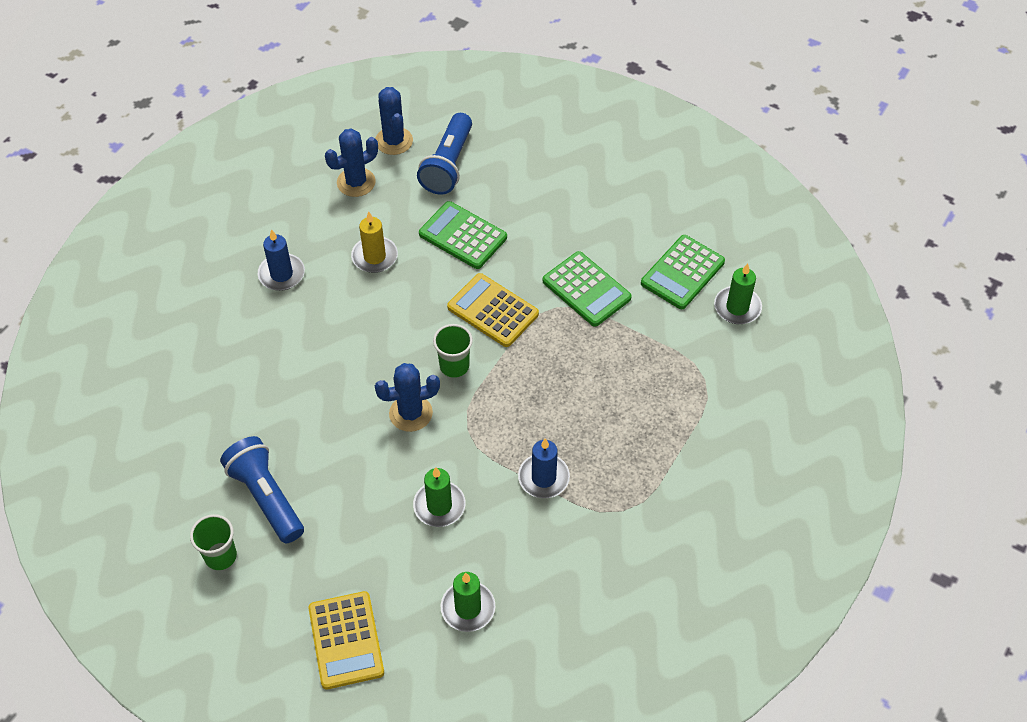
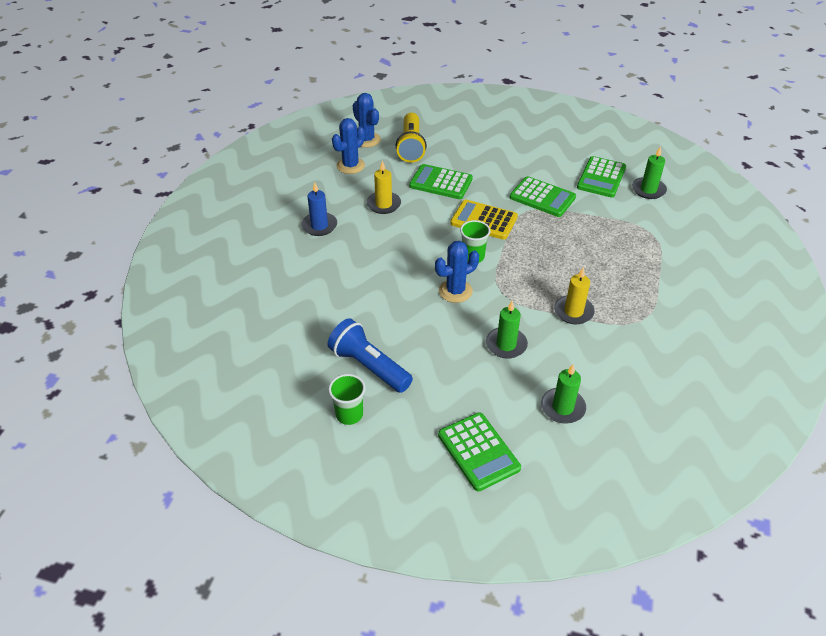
camera: 15 degrees left, 10 degrees down
yellow calculator [308,591,384,689] -> green calculator [438,412,521,492]
blue flashlight [417,113,472,195] -> yellow flashlight [396,113,427,163]
blue candle [518,438,570,498] -> yellow candle [554,267,595,324]

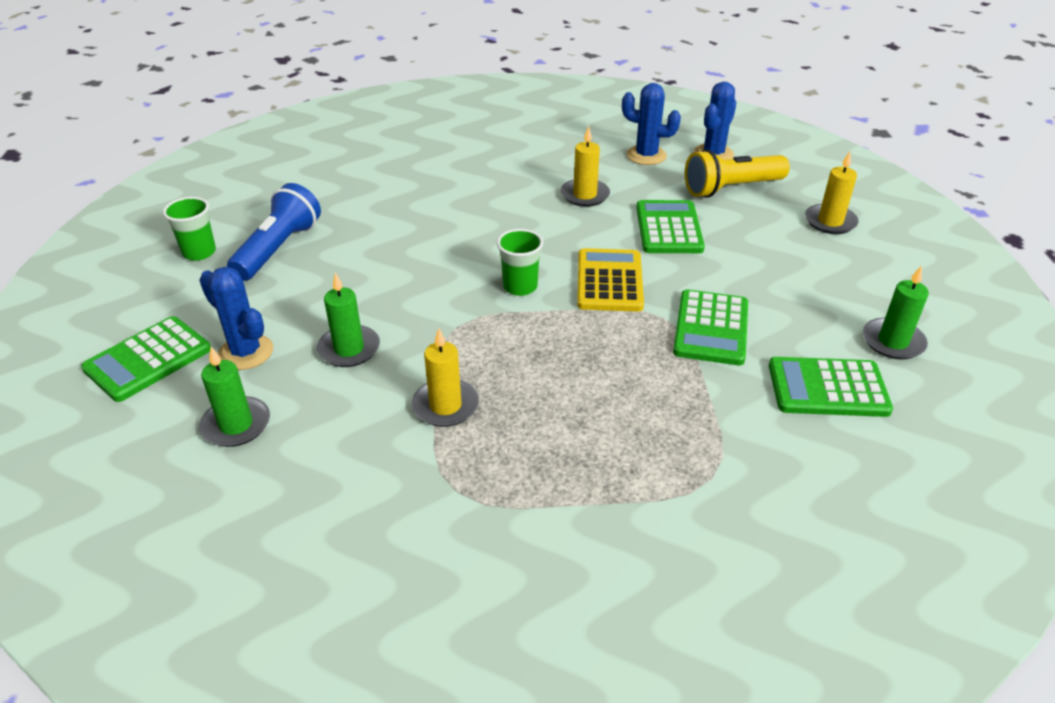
camera: 70 degrees right, 5 degrees down
blue candle [301,182,337,236] -> none
blue cactus [435,241,479,303] -> blue cactus moved to [199,267,273,370]
green candle [632,146,667,199] -> green candle moved to [863,265,929,359]
none -> yellow candle [805,151,859,234]

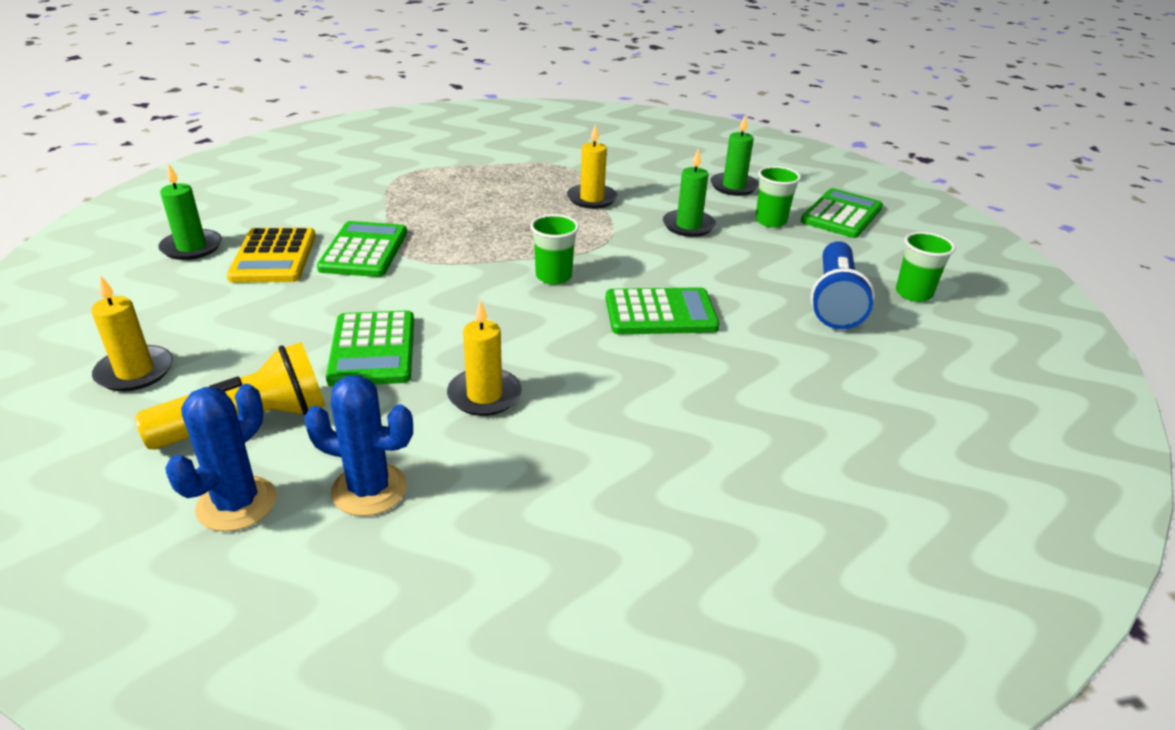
camera: 170 degrees right, 5 degrees down
blue cactus [199,267,273,370] -> green cup [755,166,801,228]
yellow calculator [577,248,644,312] -> yellow calculator moved to [227,228,316,283]
green calculator [769,357,893,417] -> green calculator moved to [606,287,720,334]

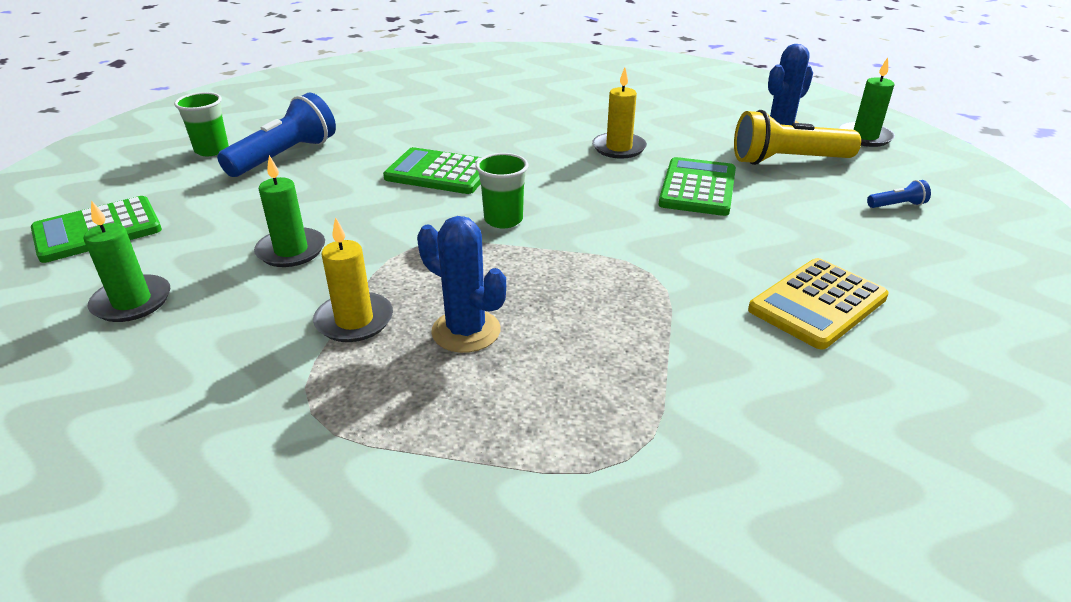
camera: 155 degrees left, 0 degrees up
yellow candle [91,275,173,391] -> blue flashlight [867,180,931,208]
green candle [158,163,222,260] -> green candle moved to [839,57,895,147]
yellow calculator [227,228,316,283] -> yellow calculator turned 150 degrees counterclockwise [748,258,889,350]
blue cactus [304,375,413,516] -> blue cactus moved to [417,216,506,353]
green calculator [317,221,407,277] -> none
green cup [755,166,801,228] -> none

